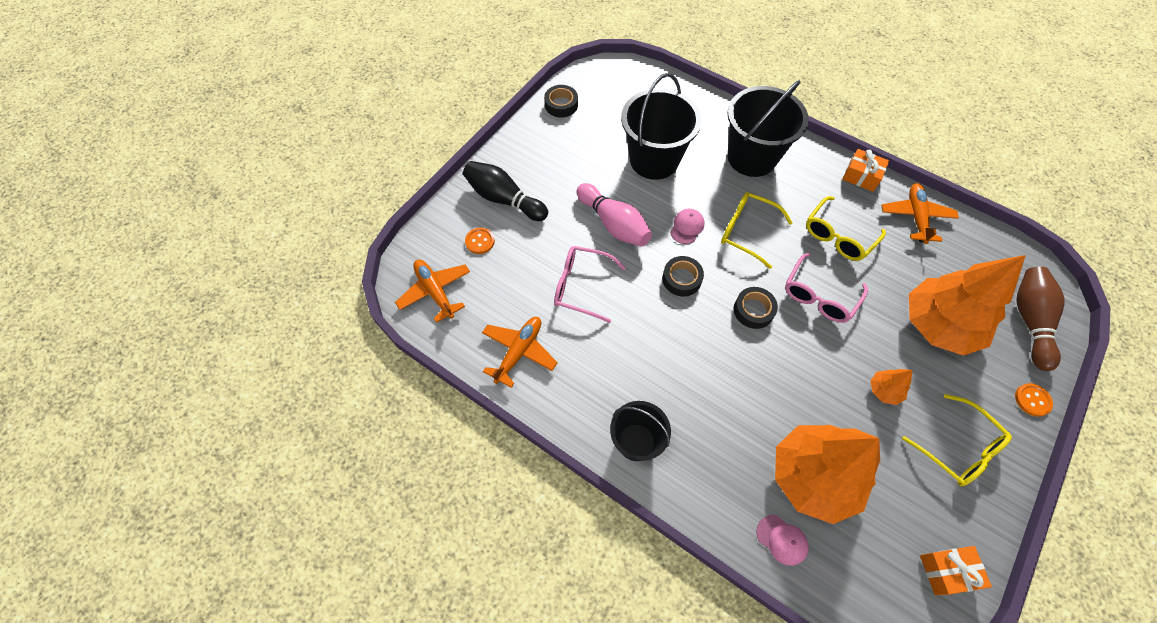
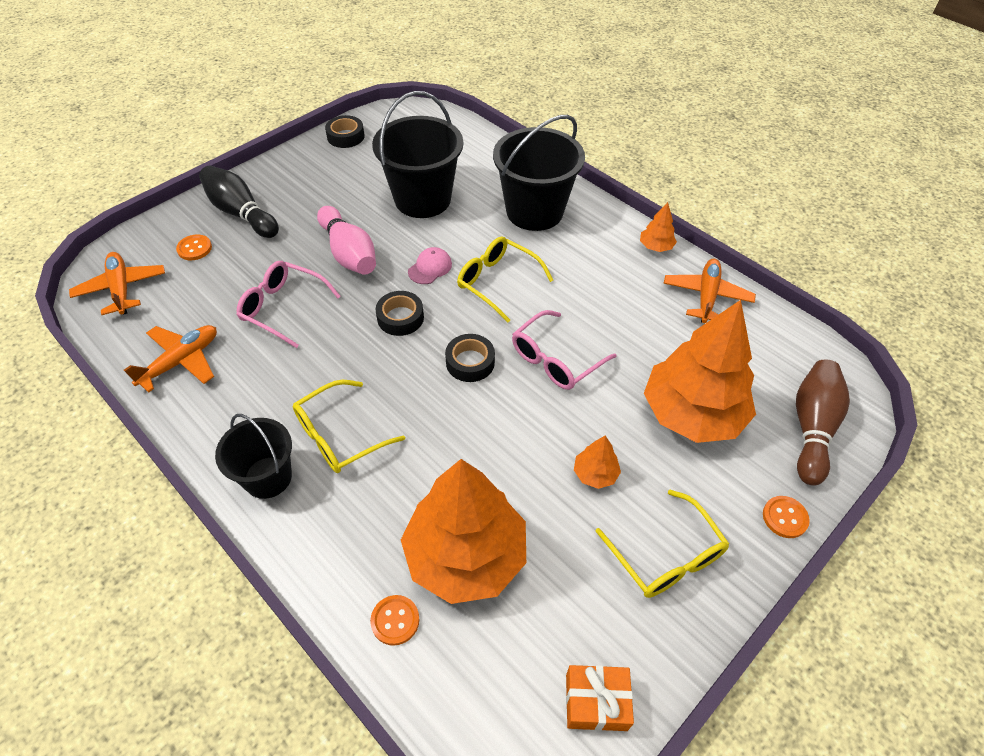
camera: 10 degrees right, 10 degrees down
pink cap [756,515,809,566] -> orange button [370,595,419,646]
yellow glasses [806,196,886,261] -> yellow glasses moved to [293,380,405,473]
orange gift [842,149,889,192] -> orange tree [640,202,677,252]

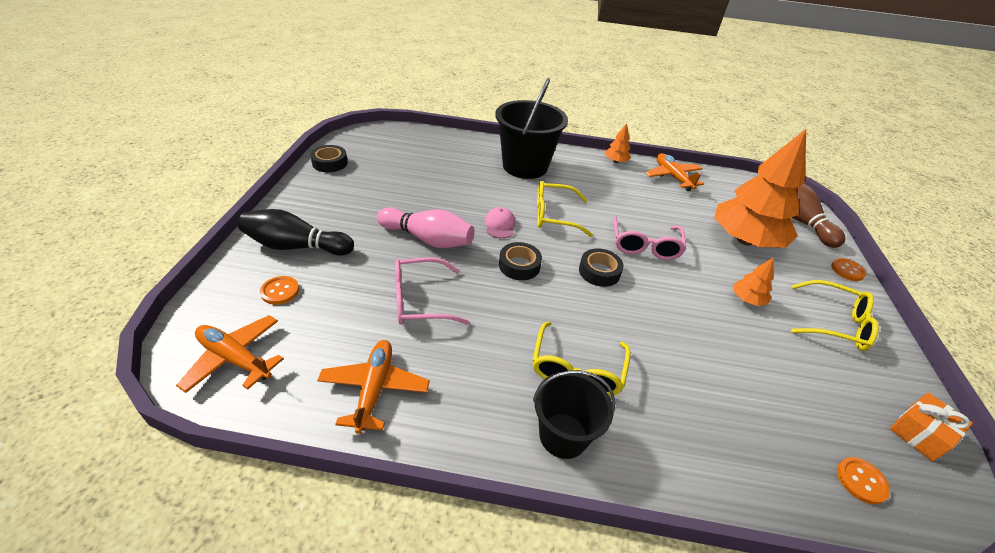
camera: 40 degrees left, 10 degrees down
orange button [370,595,419,646] -> orange button moved to [837,457,890,505]
black bucket [372,91,463,218] -> none
orange tree [401,459,526,604] -> none

